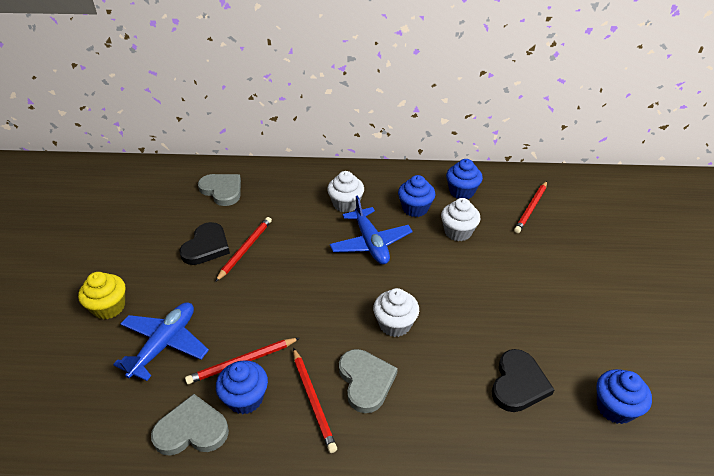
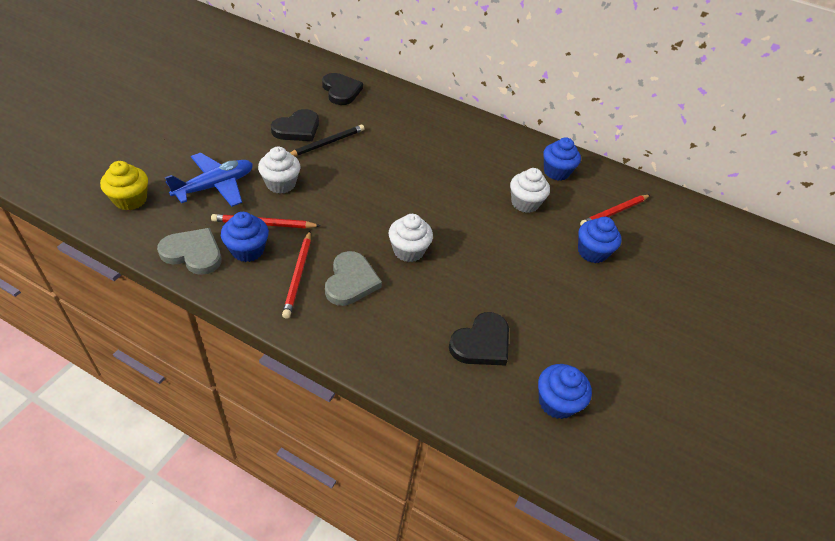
camera: 20 degrees right, 5 degrees up
yellow cupcake [78,272,125,320] -> yellow cupcake moved to [100,161,148,210]
grey heart [198,174,241,206] -> black heart [322,73,363,105]
red pencil [215,217,272,282] -> black pencil [290,125,364,156]
white cupcake [327,171,364,213] -> white cupcake moved to [258,147,301,194]
blue plane [330,195,413,264] -> none
blue cupcake [398,175,435,217] -> blue cupcake moved to [578,217,622,263]

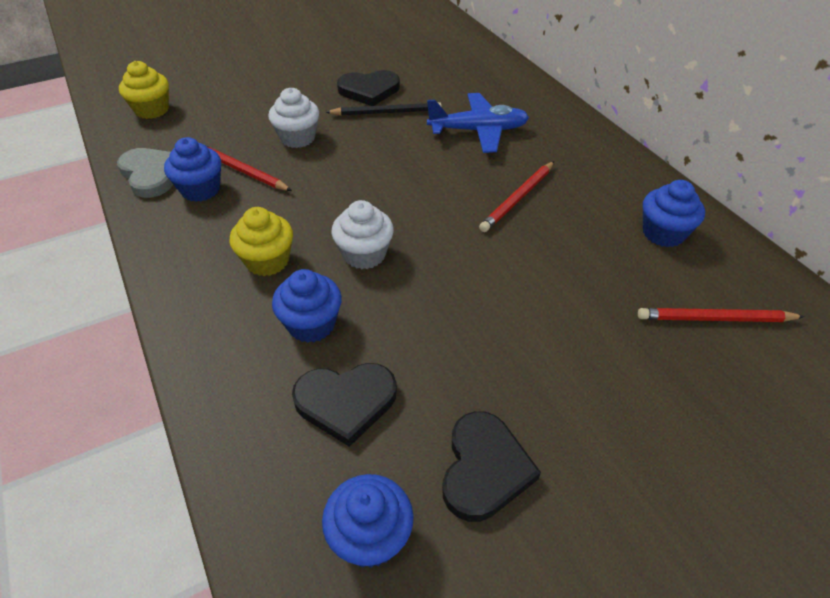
camera: 40 degrees right, 0 degrees up
blue plane [165,153,253,207] -> blue plane moved to [427,93,529,153]
red pencil [282,231,311,318] -> red pencil moved to [479,161,554,232]
black heart [322,73,363,105] -> black heart moved to [442,411,541,522]
grey heart [325,251,382,306] -> yellow cupcake [229,207,293,276]
white cupcake [510,168,550,213] -> none
blue cupcake [578,217,622,263] -> blue cupcake moved to [272,269,342,343]

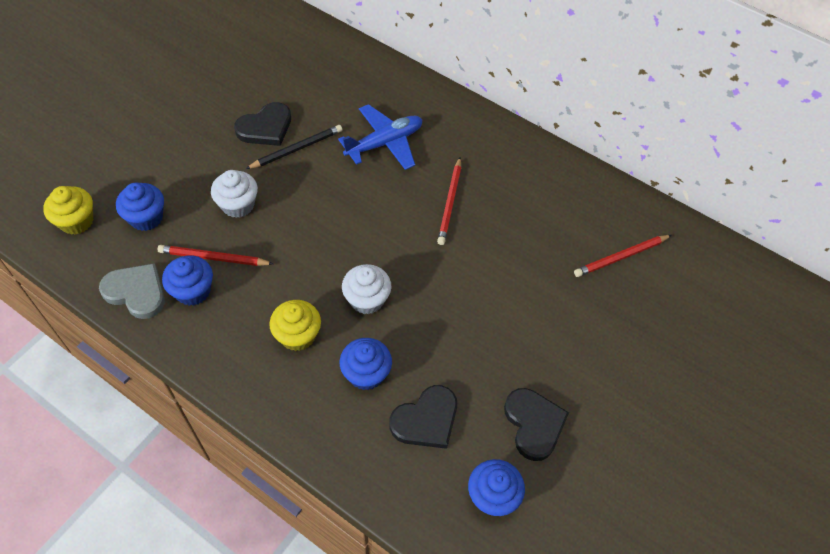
camera: 30 degrees left, 10 degrees up
blue cupcake [643,180,705,247] -> blue cupcake moved to [116,183,164,231]

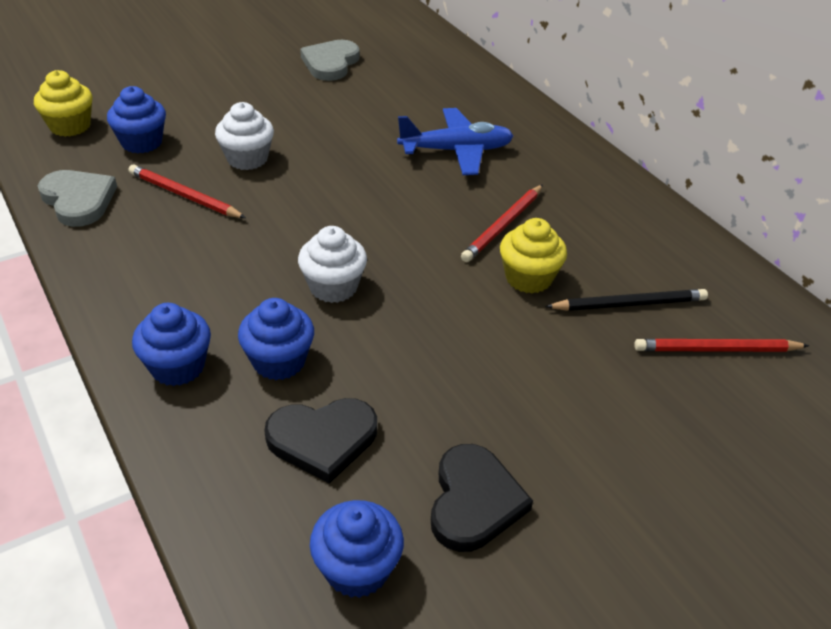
camera: 25 degrees right, 15 degrees down
blue cupcake [162,255,213,306] -> blue cupcake moved to [132,303,211,386]
black heart [234,102,291,146] -> none
black pencil [246,125,342,169] -> black pencil moved to [545,289,708,311]
yellow cupcake [269,300,321,351] -> yellow cupcake moved to [500,218,567,294]
none -> grey heart [300,40,360,81]

